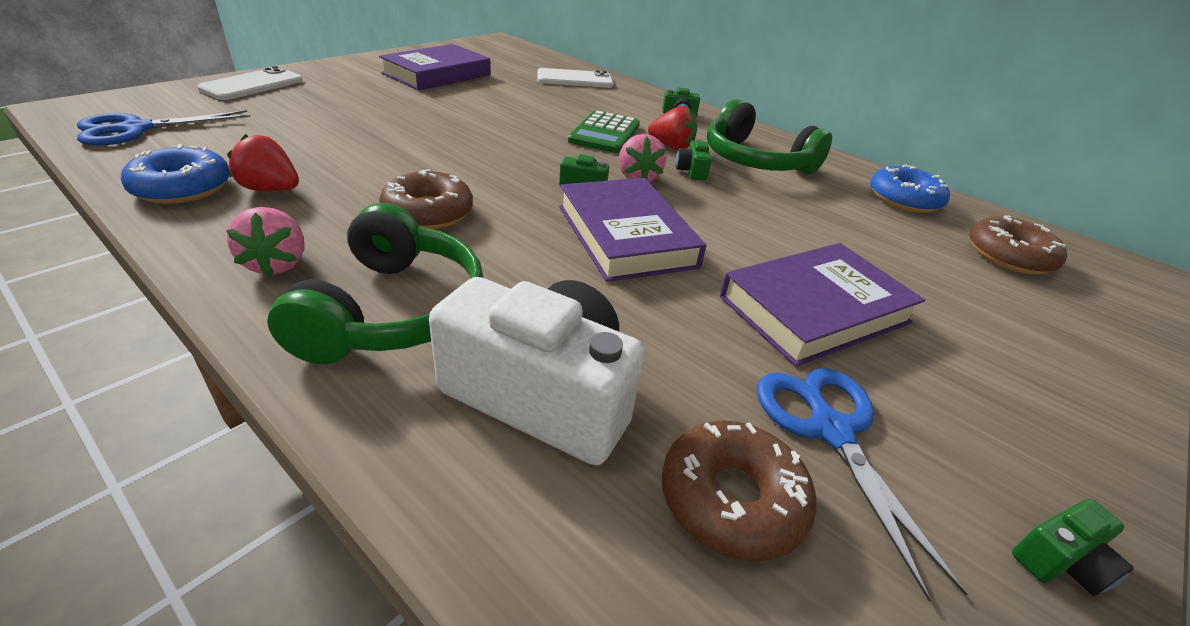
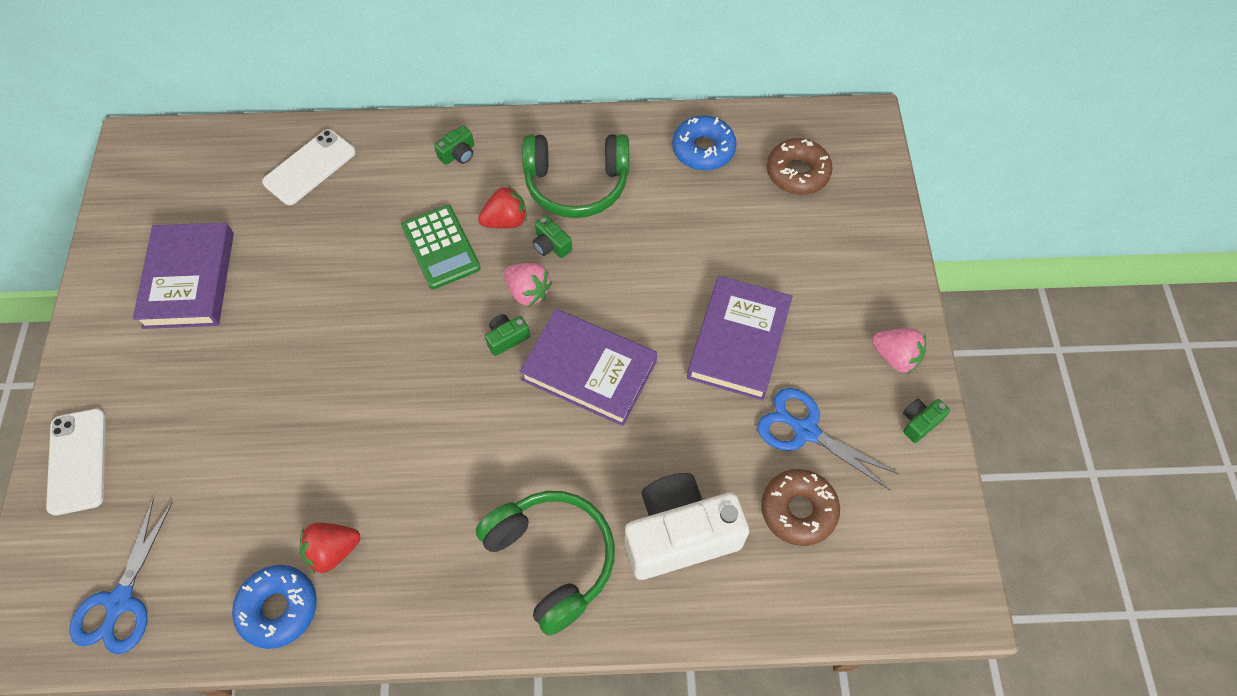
camera: 40 degrees left, 25 degrees up
pink strawberry [226,207,304,277] -> pink strawberry moved to [872,328,926,374]
brown donut [379,169,473,229] -> none
green camera [1012,499,1134,596] -> green camera turned 150 degrees counterclockwise [903,399,950,443]

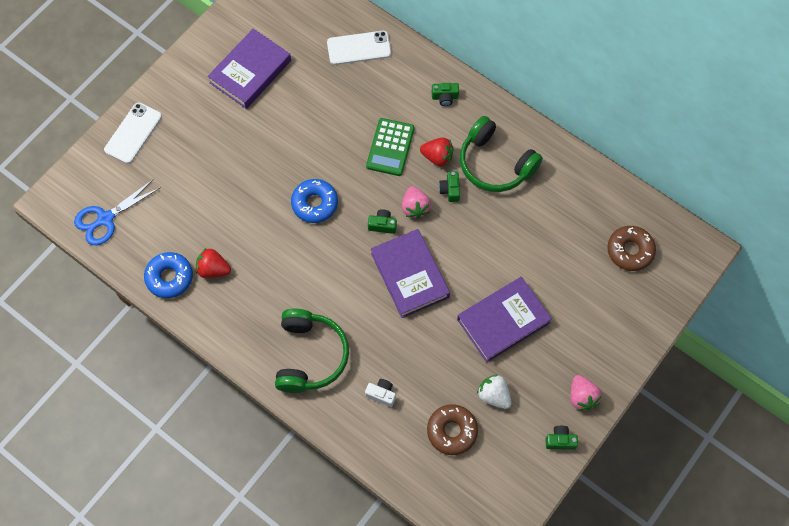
camera: 40 degrees right, 5 degrees up
white camera [625,473,749,580] -> white camera [365,379,396,407], size x0.41
blue donut [672,115,737,171] -> blue donut moved to [291,179,338,223]
blue scissors [757,388,899,490] -> white strawberry [477,374,512,409]

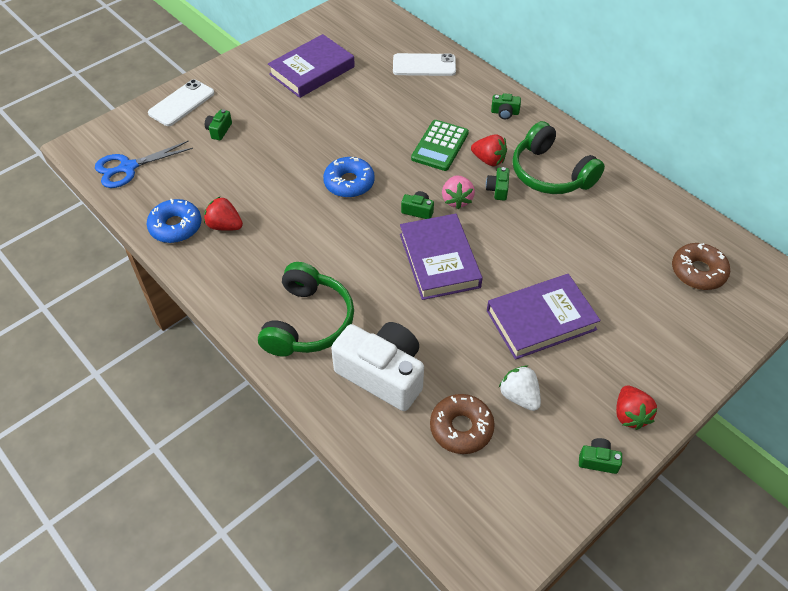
camera: 10 degrees right, 15 degrees down
white camera [365,379,396,407] -> white camera [331,322,424,411], size x2.44
pink strawberry [570,375,602,411] -> red strawberry [616,386,658,430]
none -> green camera [205,109,232,141]

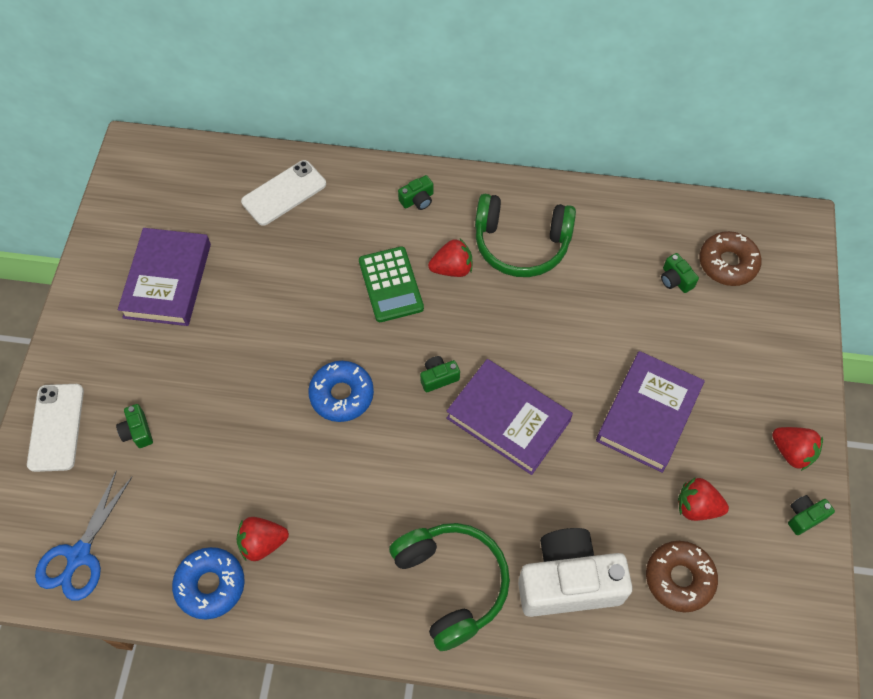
camera: 40 degrees left, 10 degrees up
pink strawberry [442,175,475,209] -> none
green camera [486,167,509,201] -> green camera moved to [661,253,699,293]
white strawberry [499,365,541,411] -> red strawberry [678,477,729,521]

